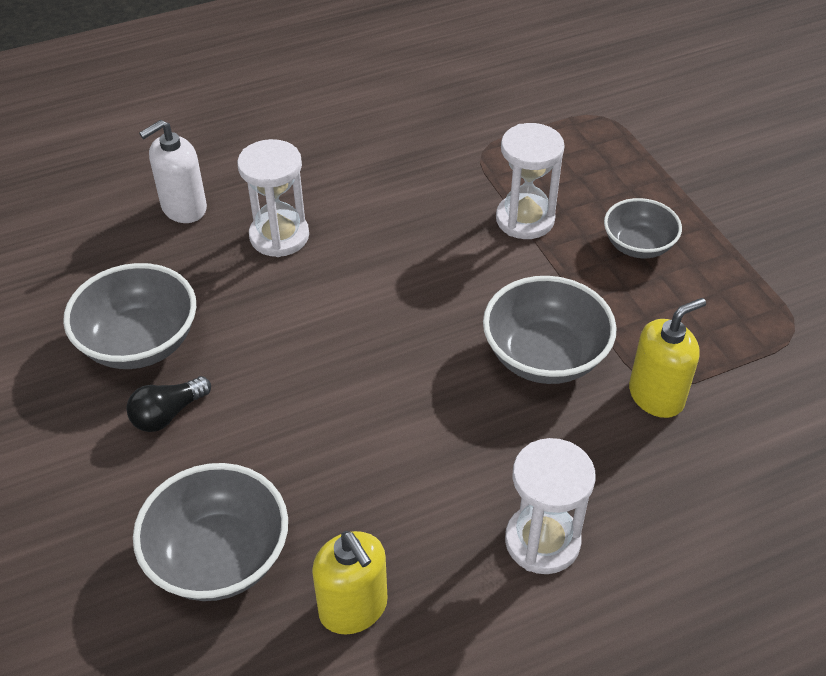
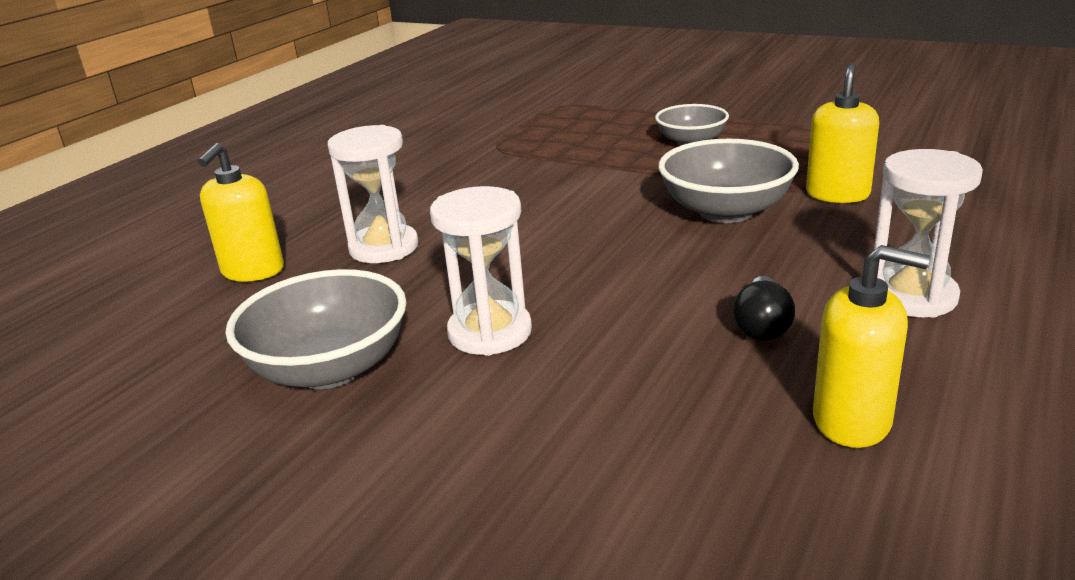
camera: 35 degrees left, 20 degrees down
black light bulb [126,376,211,432] -> black light bulb moved to [733,276,795,341]
grey bowl [133,463,288,601] -> none
white soap dispenser [139,120,207,223] -> yellow soap dispenser [198,143,284,282]
white hourglass [496,123,565,239] -> white hourglass moved to [430,186,532,356]

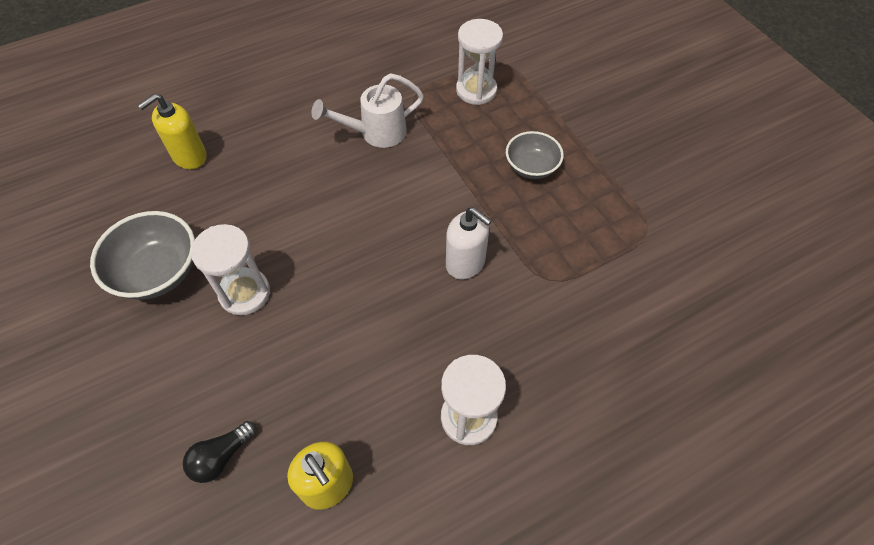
camera: 30 degrees right, 30 degrees up
white hourglass [327,125,419,263] -> white hourglass moved to [456,19,503,105]
grey bowl [658,139,799,223] -> white soap dispenser [446,207,492,279]
black light bulb [733,276,795,341] -> black light bulb moved to [183,421,256,483]
yellow soap dispenser [806,63,879,203] -> none
none -> white watering can [311,73,424,148]

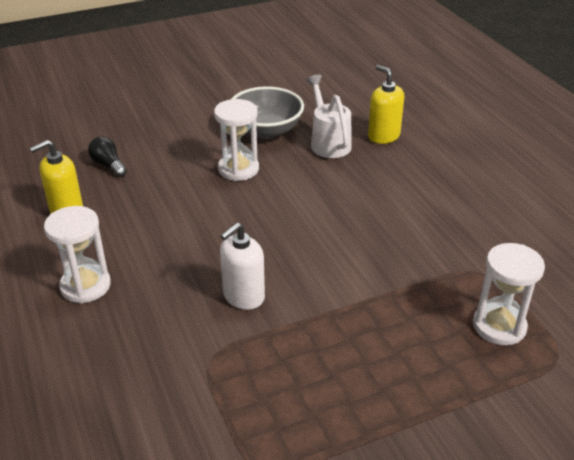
camera: 95 degrees right, 20 degrees down
white watering can [311,73,424,148] -> white watering can moved to [306,75,352,158]
grey bowl [506,131,564,179] -> none

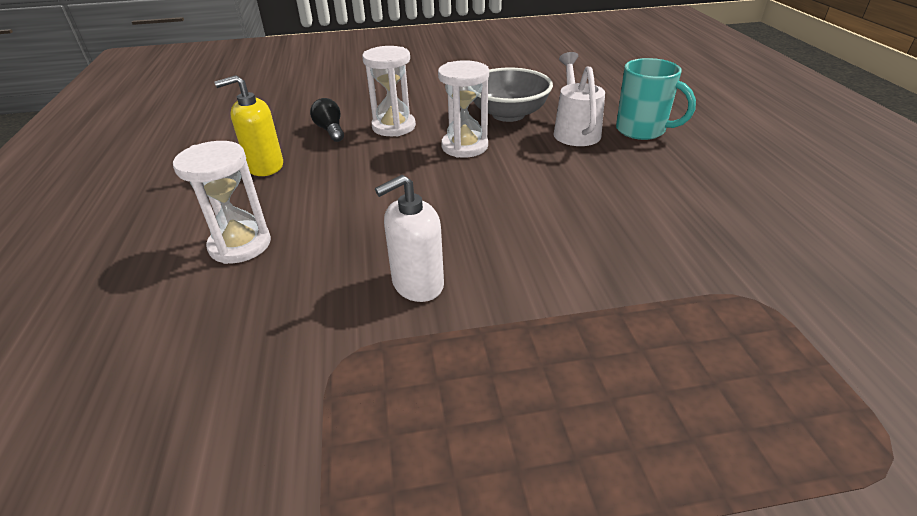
camera: 15 degrees right, 0 degrees up
yellow soap dispenser [368,65,404,144] -> turquoise mug [616,58,696,140]
white hourglass [473,243,545,345] -> white hourglass moved to [362,46,416,136]

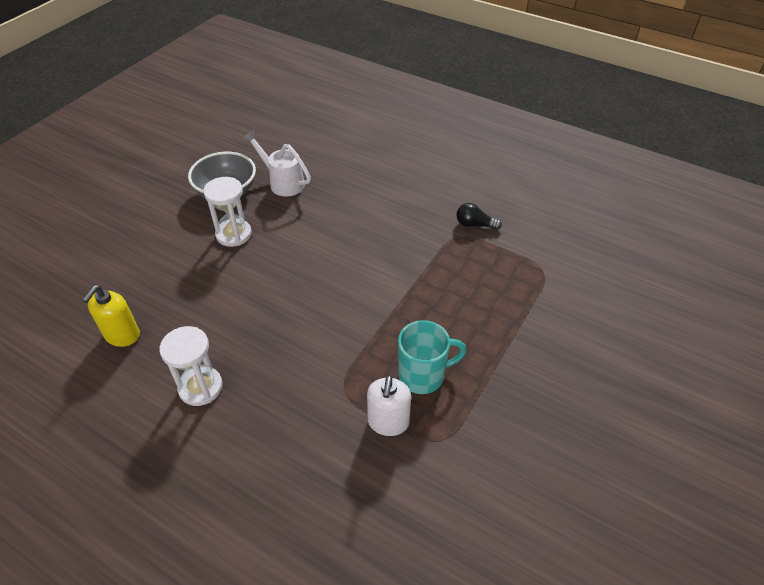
camera: 50 degrees left, 10 degrees up
black light bulb [310,98,344,142] -> black light bulb moved to [456,203,502,230]
white hourglass [362,46,416,136] -> none
white soap dispenser [375,175,444,302] -> white soap dispenser moved to [367,375,411,436]
turquoise mug [616,58,696,140] -> turquoise mug moved to [398,320,467,394]

